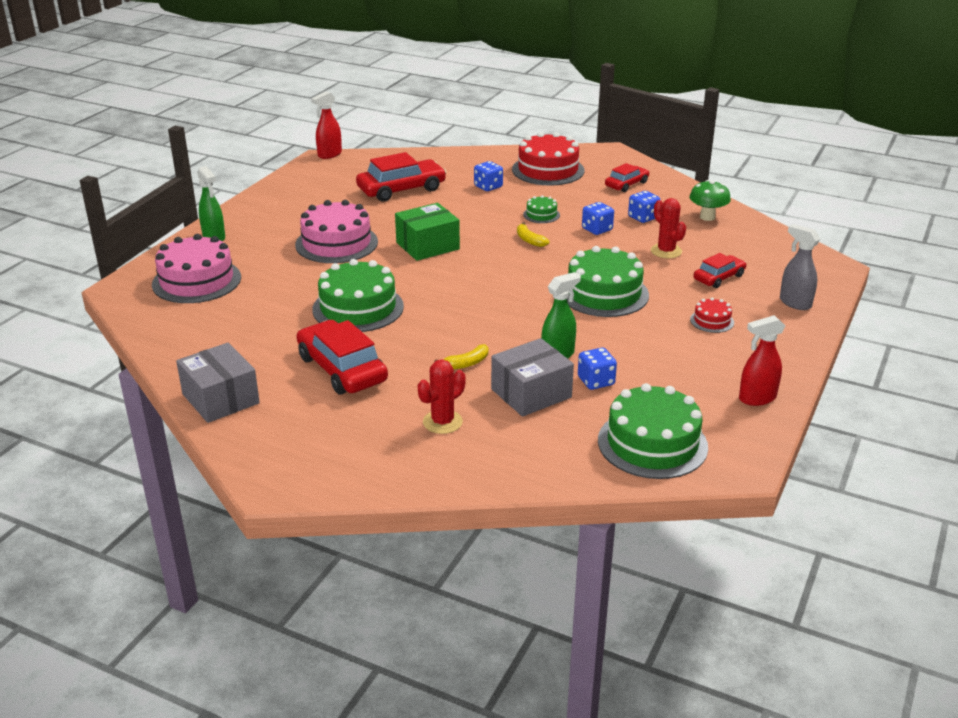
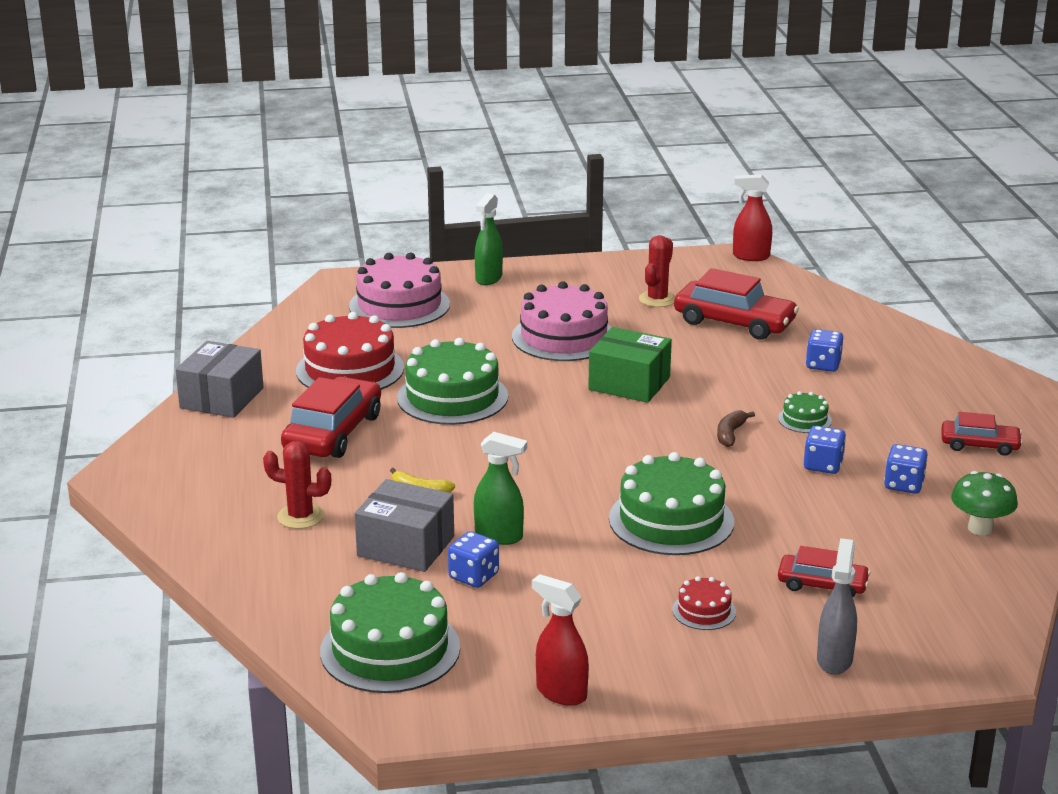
camera: 55 degrees right, 5 degrees down
red cake [512,132,584,186] -> red cake moved to [296,312,404,390]
yellow banana [517,222,549,247] -> brown banana [717,410,755,447]
red cactus [651,198,686,259] -> red cactus moved to [639,235,675,307]

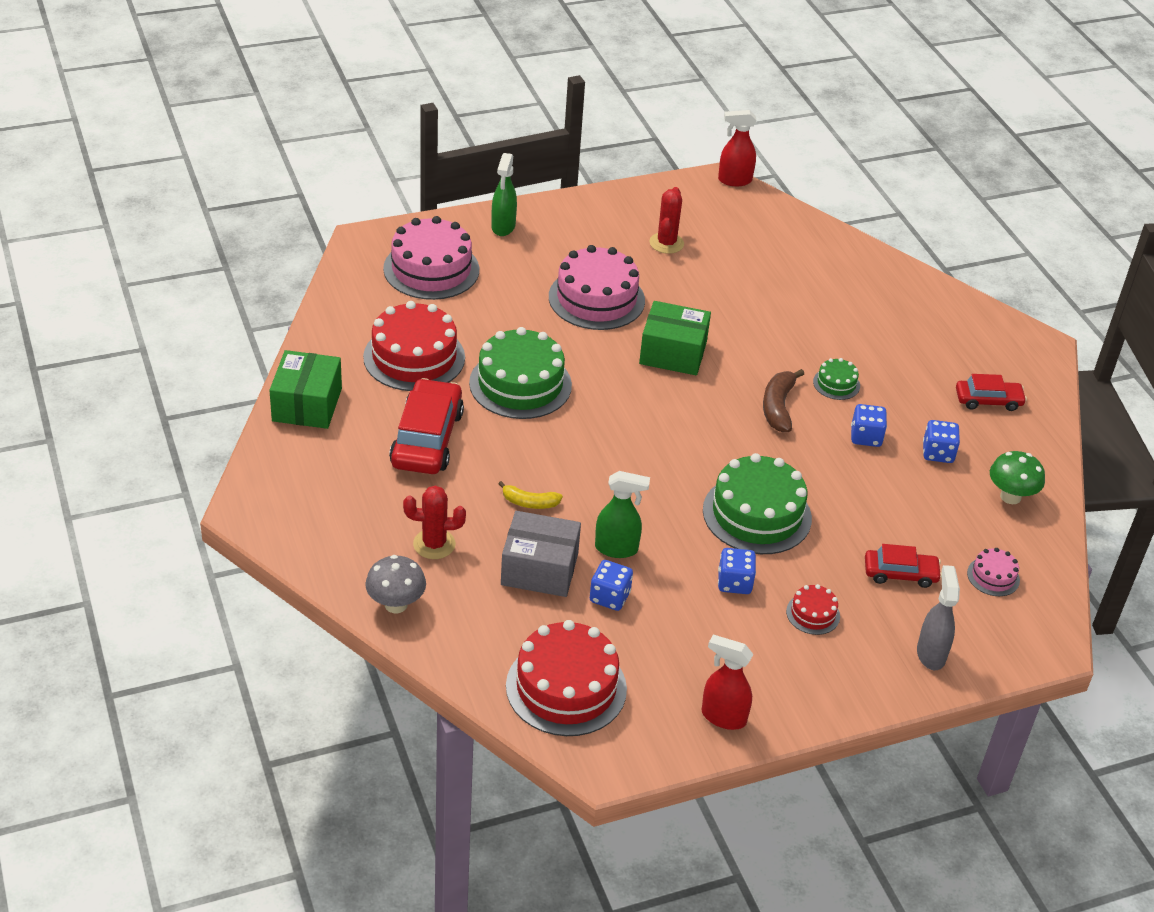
camera: 15 degrees left, 15 degrees up
grey box [175,341,264,418] -> green box [270,350,342,429]
green cake [320,572,460,693] -> red cake [506,620,627,736]
red car [674,268,799,340] -> none
brown banana [717,410,755,447] -> brown banana [763,369,804,432], size x1.51
blue dice [806,329,843,372] -> blue dice moved to [718,548,756,594]
none -> grey mushroom [365,555,426,613]
none -> pink cake [967,548,1020,596]

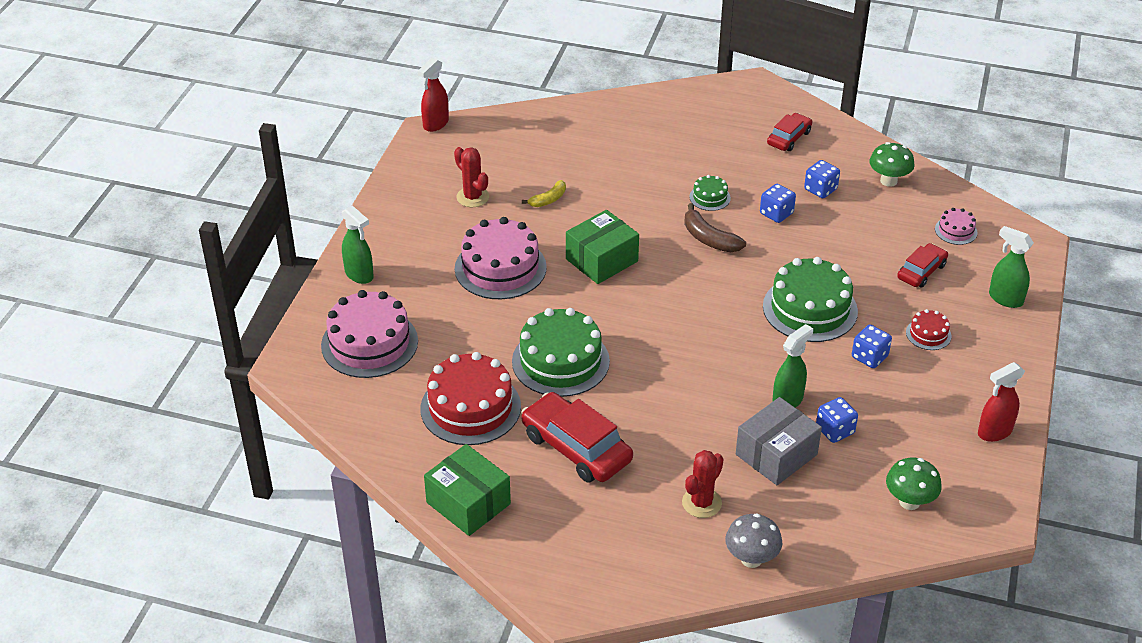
camera: 50 degrees left, 0 degrees up
yellow banana [498,481,563,509] -> yellow banana moved to [522,180,566,207]
red cake [506,620,627,736] -> green mushroom [886,457,942,510]
grey spray bottle [917,565,960,670] -> green spray bottle [989,226,1034,308]

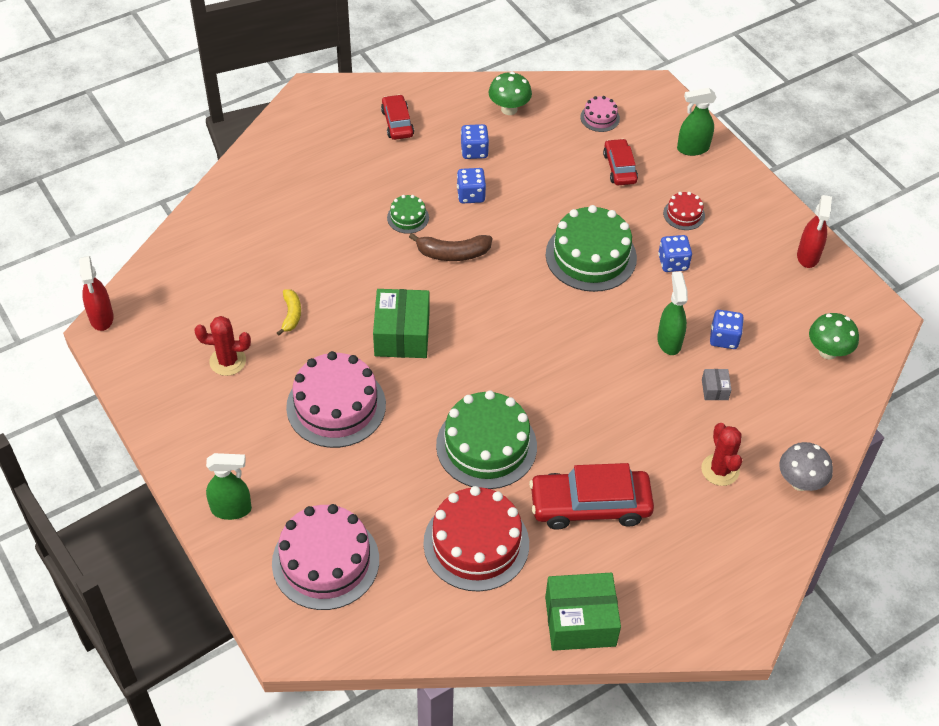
camera: 50 degrees left, 10 degrees up
grey box [736,397,822,485] -> grey box [702,369,732,400], size x0.45

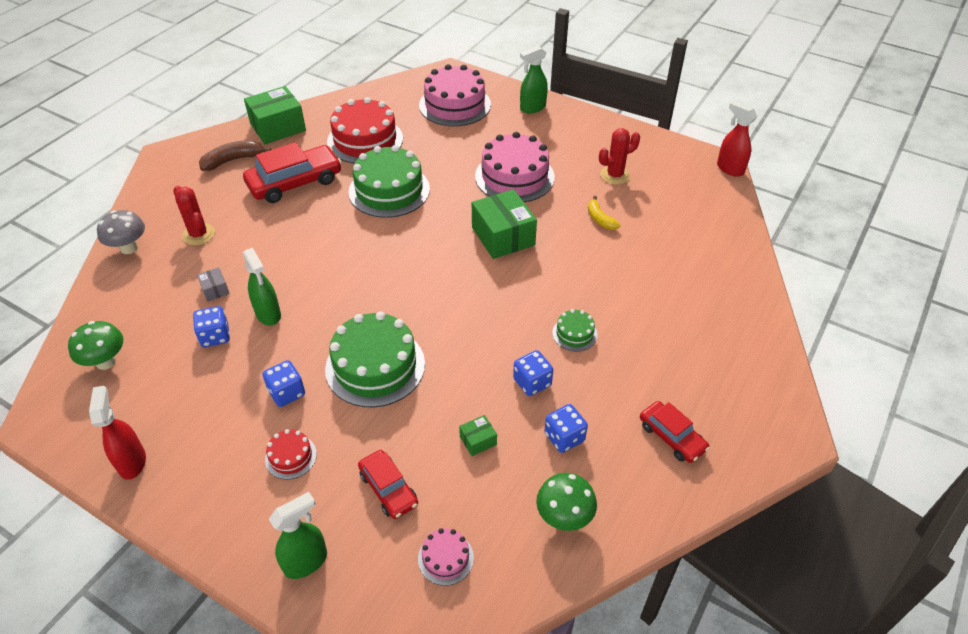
camera: 155 degrees right, 5 degrees down
brown banana [409,233,492,261] -> brown banana moved to [199,140,272,171]
none -> green box [459,415,497,456]

